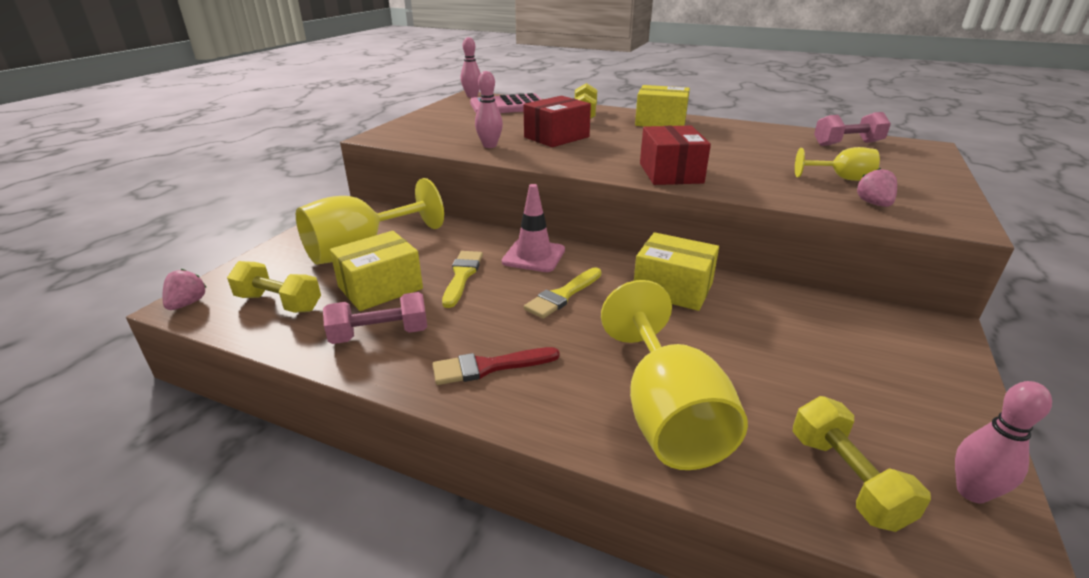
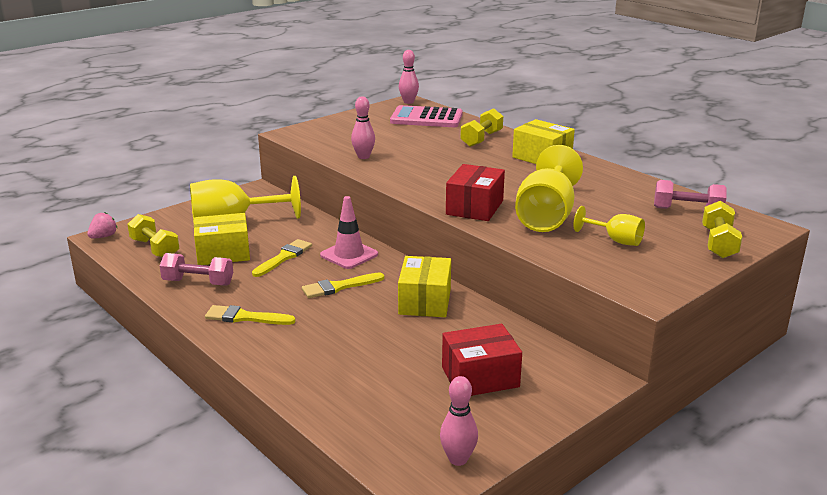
camera: 25 degrees right, 5 degrees down
red brush [432,347,560,385] -> yellow brush [205,305,296,325]
red box [523,96,591,147] -> red box moved to [442,324,522,396]
yellow goblet [601,280,748,470] -> yellow goblet moved to [515,145,583,232]
yellow box [634,232,719,311] -> yellow box turned 45 degrees clockwise [398,256,451,317]
yellow dumbbell [793,396,931,532] -> yellow dumbbell moved to [702,201,742,259]
pink strawberry [857,168,897,207] -> none

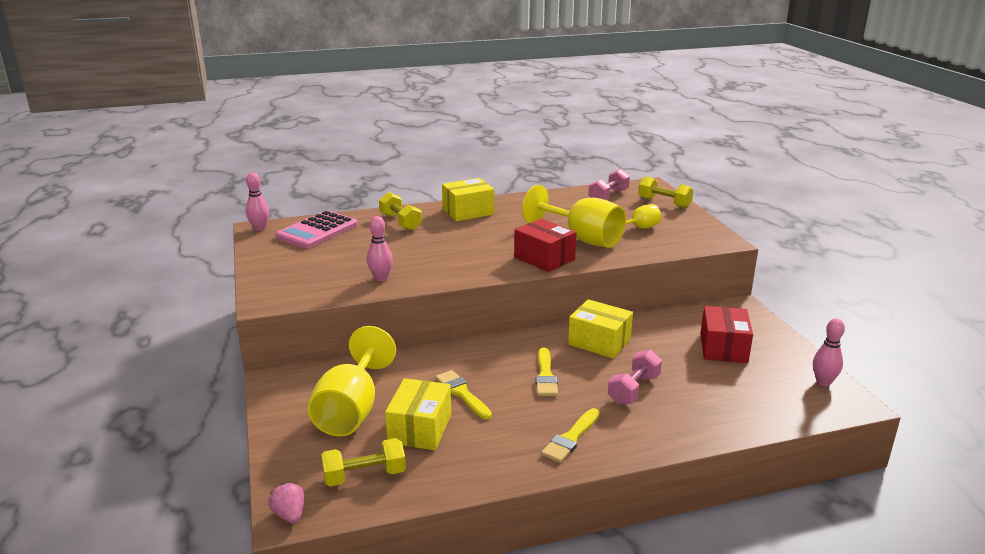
camera: 65 degrees left, 0 degrees up
pink dumbbell [160,253,233,286] -> pink dumbbell moved to [608,350,662,405]
pink traffic cone [320,196,378,269] -> none

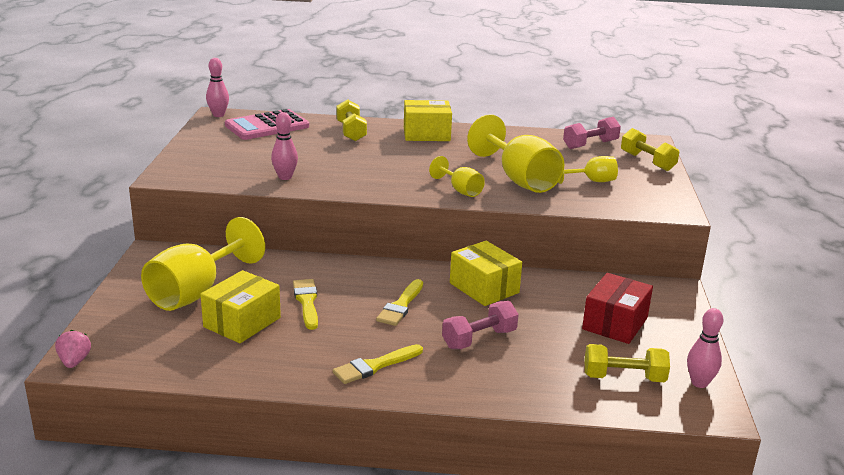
camera: 20 degrees right, 0 degrees up
yellow dumbbell [321,438,406,487] -> yellow dumbbell moved to [585,344,670,382]
red box [514,218,577,272] -> yellow goblet [429,156,485,197]

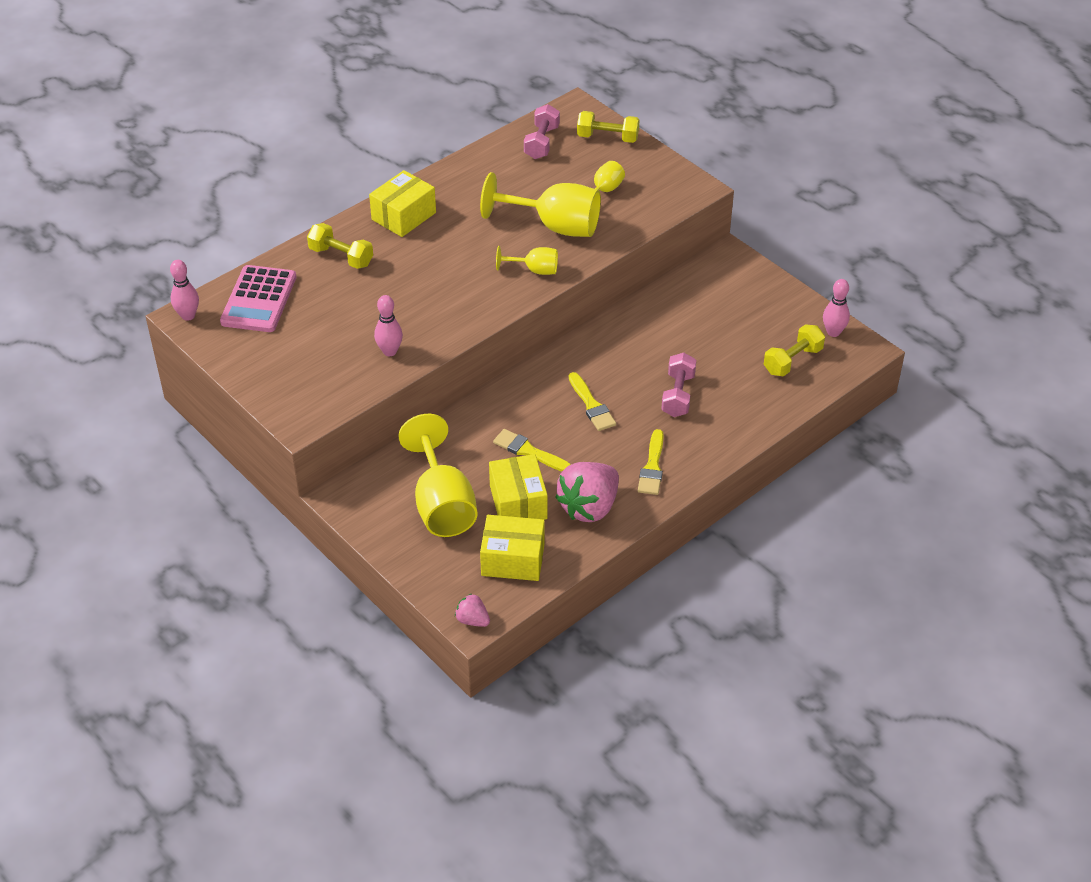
camera: 45 degrees left, 20 degrees up
yellow box [450,241,522,306] -> yellow box moved to [480,515,545,581]
red box [582,273,653,344] -> none
none -> pink strawberry [555,462,619,522]

